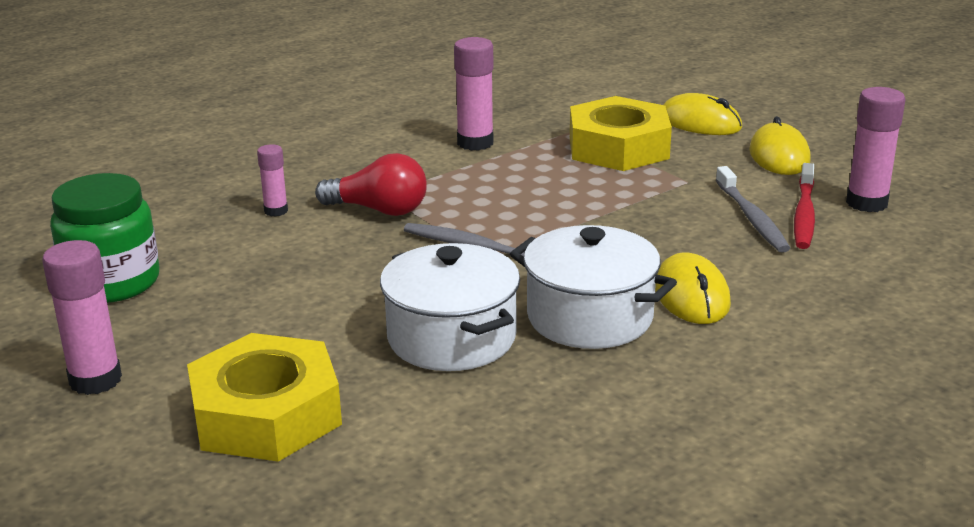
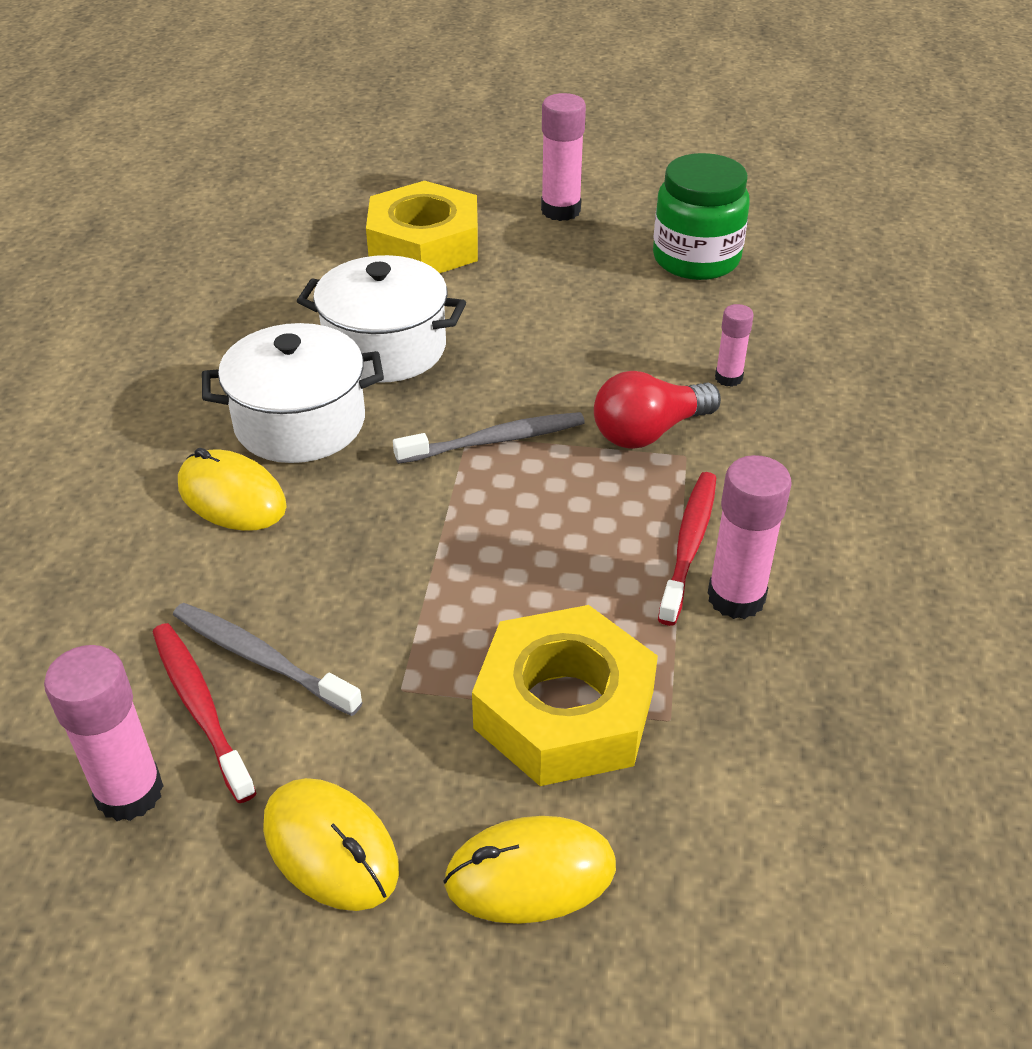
camera: 135 degrees right, 15 degrees up
none -> red toothbrush [658,472,717,626]

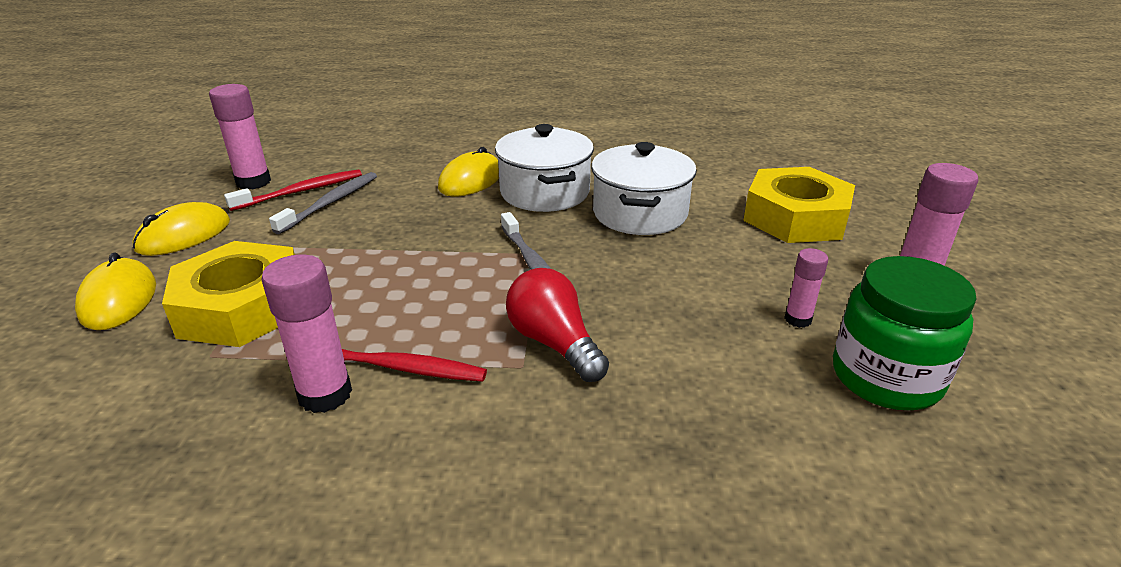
camera: 85 degrees right, 10 degrees down
pink glue stick [715,304,754,387] -> pink glue stick moved to [784,248,828,328]

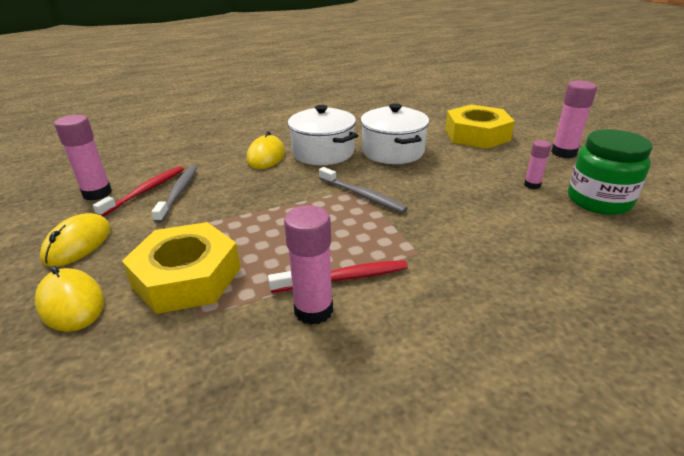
camera: 25 degrees left, 0 degrees up
red light bulb [506,268,609,382] -> none

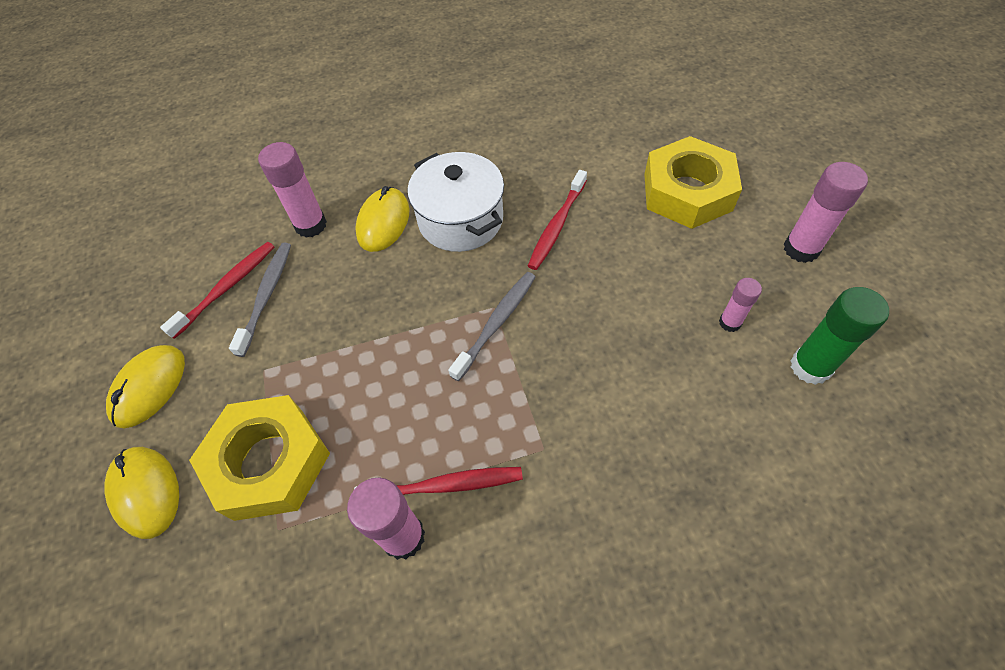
camera: 10 degrees right, 25 degrees up
pink glue stick [54,115,112,201] -> pink glue stick moved to [258,142,327,238]
grey toothbrush [319,167,407,213] -> grey toothbrush turned 105 degrees counterclockwise [448,272,536,381]
white pot [360,103,429,164] -> red toothbrush [528,170,587,270]
green jar [568,129,653,215] -> green glue stick [790,287,889,385]

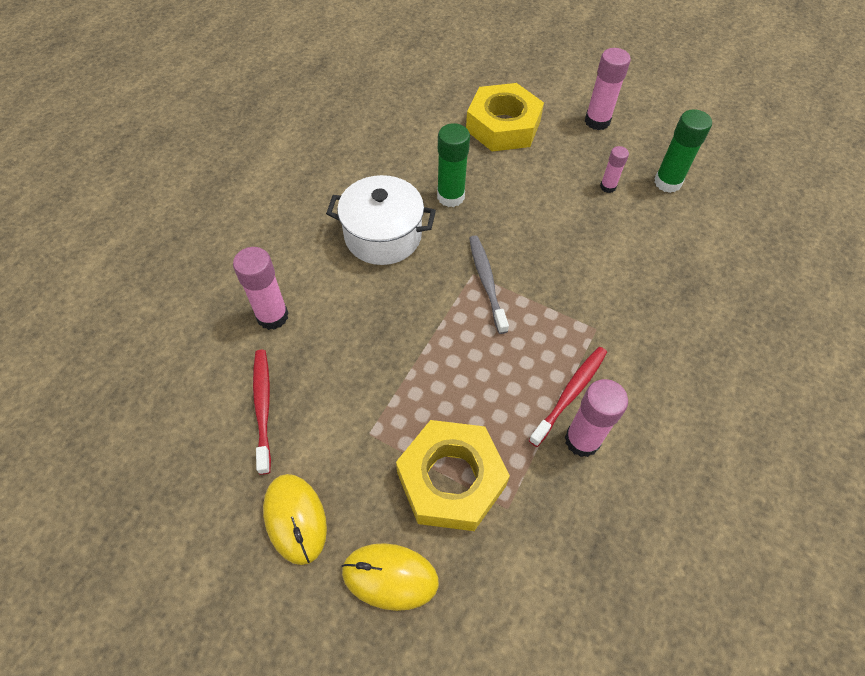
camera: 50 degrees left, 0 degrees up
grey toothbrush [229,243,291,357] -> none
yellow mouse [355,186,410,252] -> none
red toothbrush [528,170,587,270] -> green glue stick [437,123,470,207]

